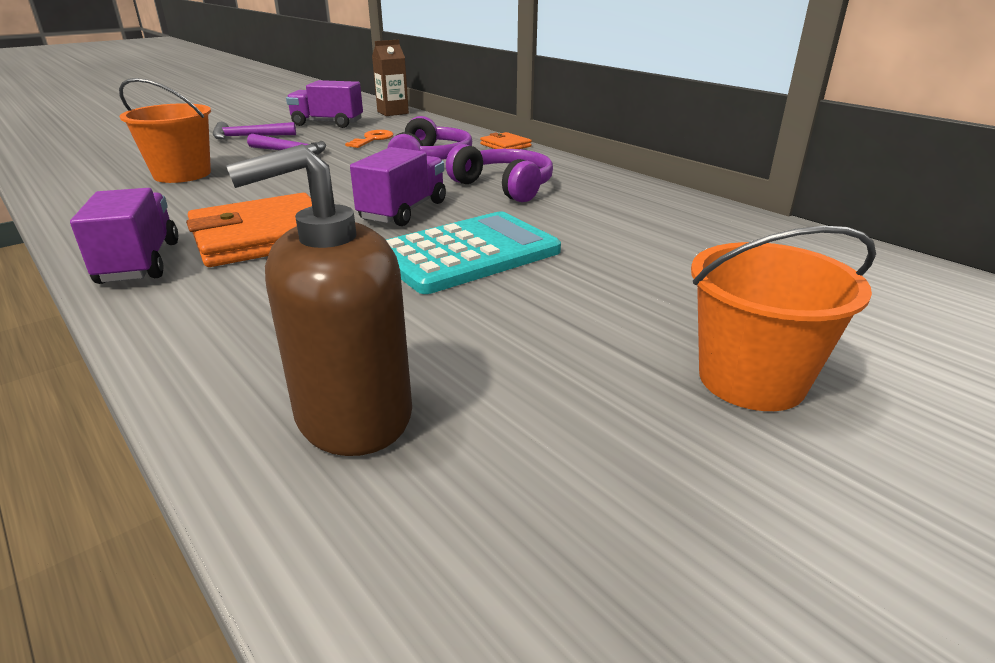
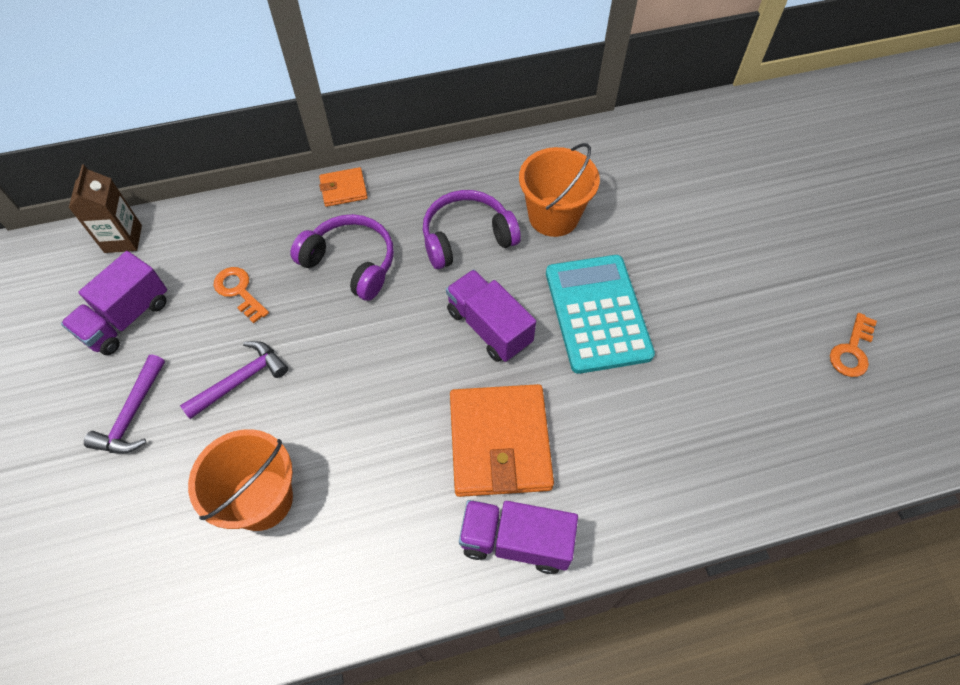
camera: 65 degrees left, 30 degrees up
brown soap dispenser [226,144,412,456] -> none
orange bucket [691,226,876,411] -> orange bucket moved to [519,143,600,237]
none -> orange key [830,313,877,377]

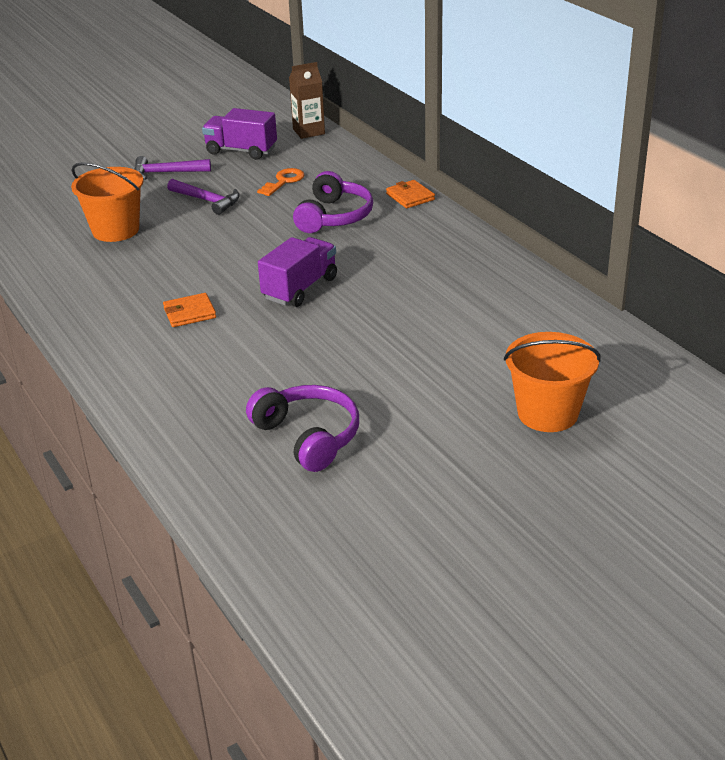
camera: 75 degrees right, 25 degrees down
purple headphones [423,190,521,269] -> purple headphones moved to [246,385,359,472]
orange wallet [450,384,554,497] -> orange wallet [163,293,216,327], size x0.49
purple truck [459,500,578,574] -> none
orange bucket [519,143,600,237] -> orange bucket moved to [504,332,601,432]
turquoise calculator [546,255,655,374] -> none
orange key [830,313,877,377] -> none

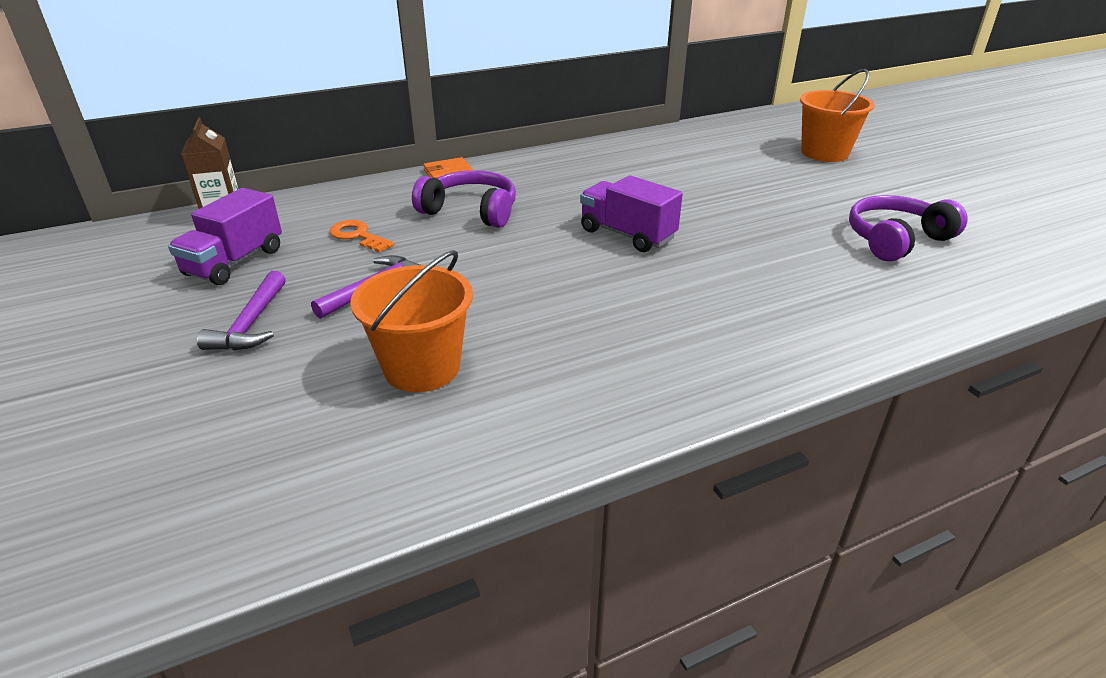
camera: 85 degrees left, 0 degrees up
orange wallet [163,293,216,327] -> none

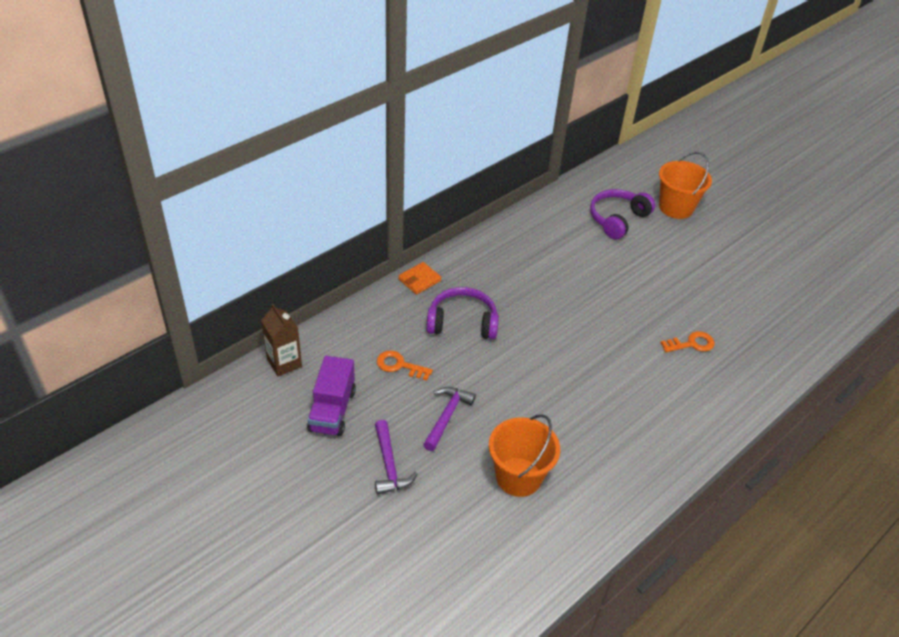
camera: 20 degrees left, 10 degrees up
purple truck [580,175,683,252] -> none
purple headphones [849,195,968,262] -> purple headphones moved to [590,189,655,239]
none -> orange key [660,331,715,352]

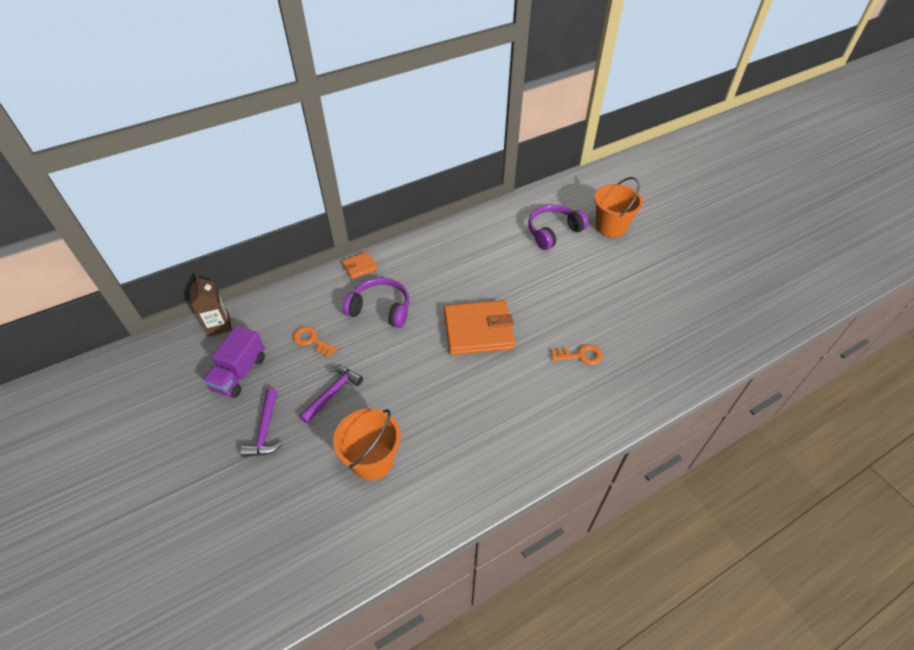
camera: 15 degrees right, 5 degrees up
none -> orange wallet [444,300,515,355]

